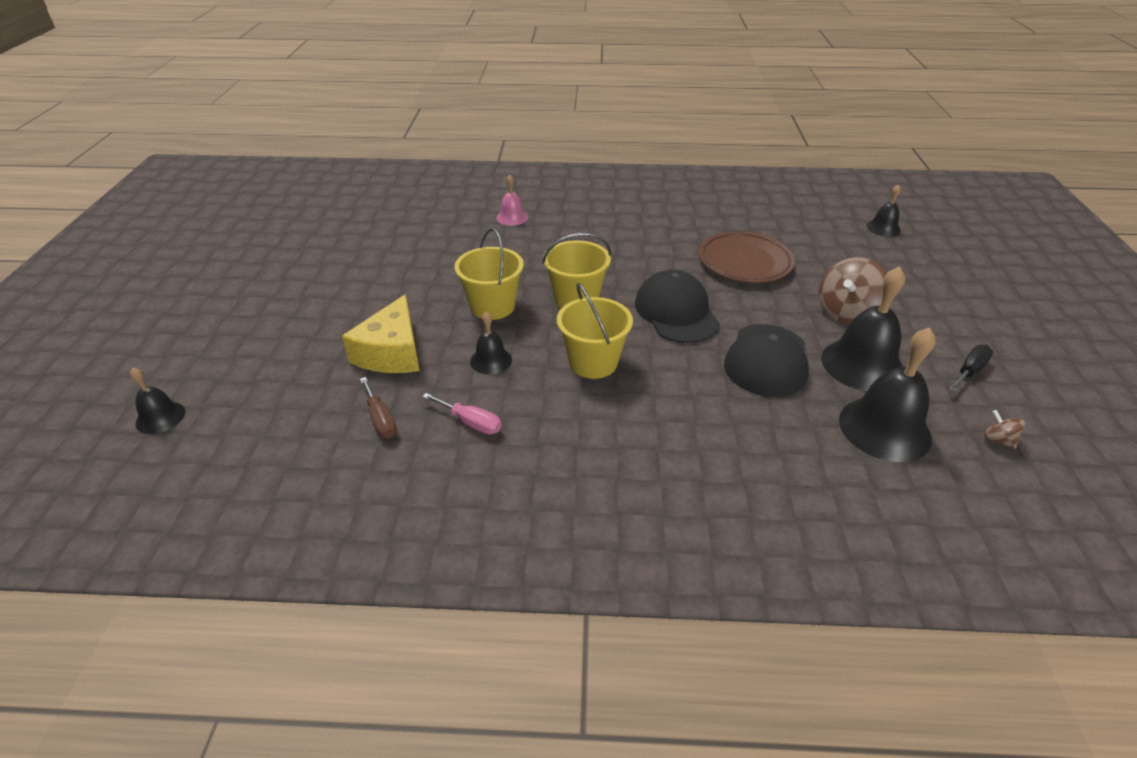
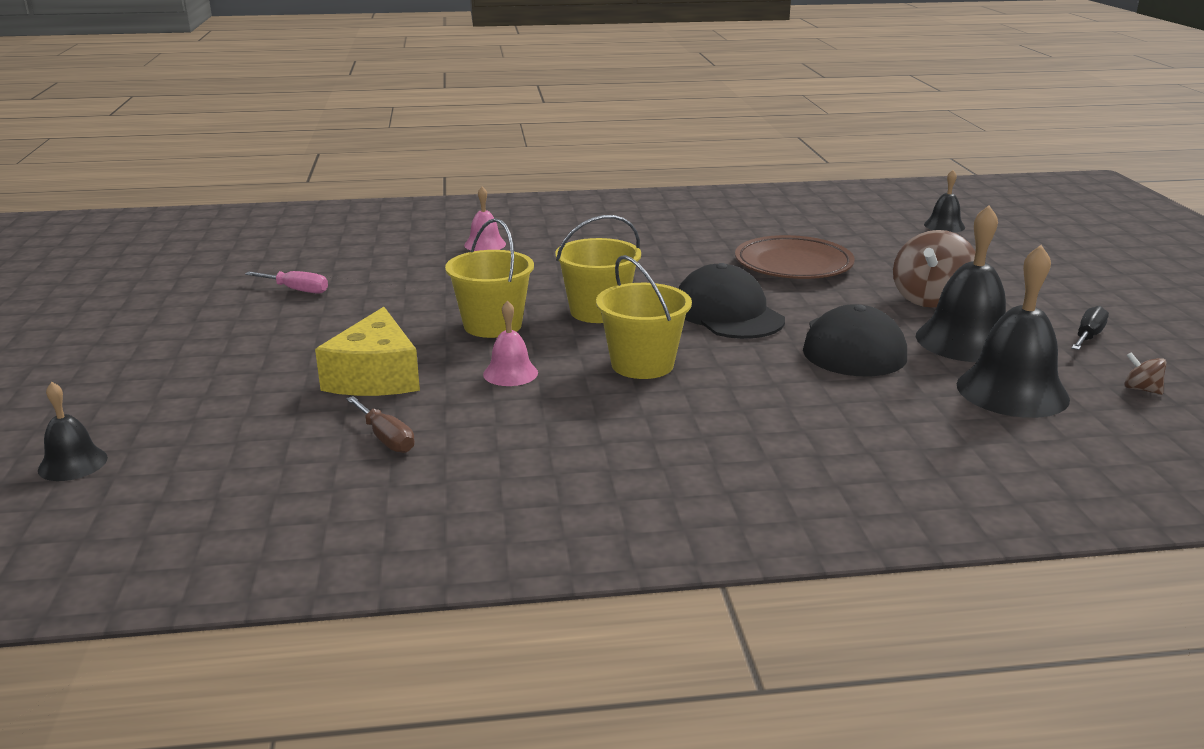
camera: 10 degrees left, 15 degrees down
pink screwdriver [422,393,501,434] -> pink screwdriver moved to [245,271,328,294]
black bell [470,312,512,374] -> pink bell [483,300,538,386]

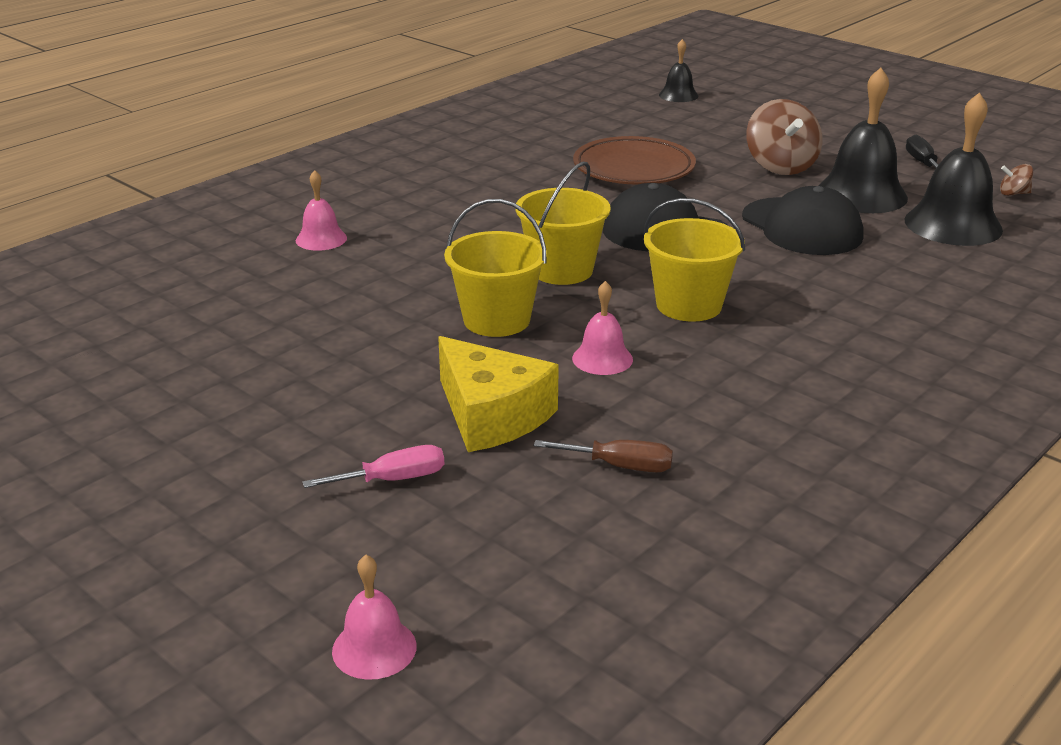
camera: 40 degrees left, 5 degrees up
black bell [38,382,108,481] -> pink bell [332,555,417,680]
pink screwdriver [245,271,328,294] -> pink screwdriver moved to [302,445,444,488]

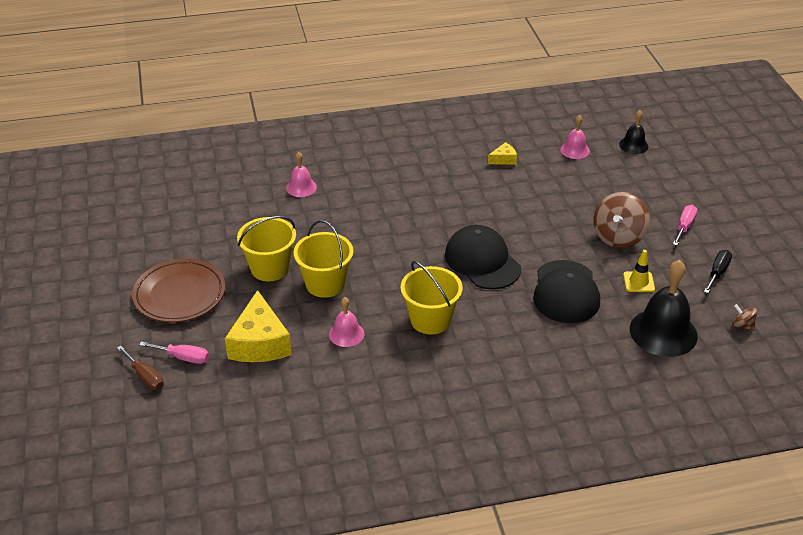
camera: 35 degrees right, 10 degrees up
pink bell [332,555,417,680] -> pink bell moved to [560,115,590,159]
yellow bucket [515,162,611,285] -> yellow bucket moved to [237,216,296,281]
brown screwdriver [534,440,673,472] -> brown screwdriver moved to [117,346,164,390]
brown plate [573,136,696,185] -> brown plate moved to [132,259,225,323]
black bell [819,68,908,213] -> yellow traffic cone [623,250,655,292]
none -> yellow cheese [488,142,517,165]
none -> pink screwdriver [673,205,697,246]

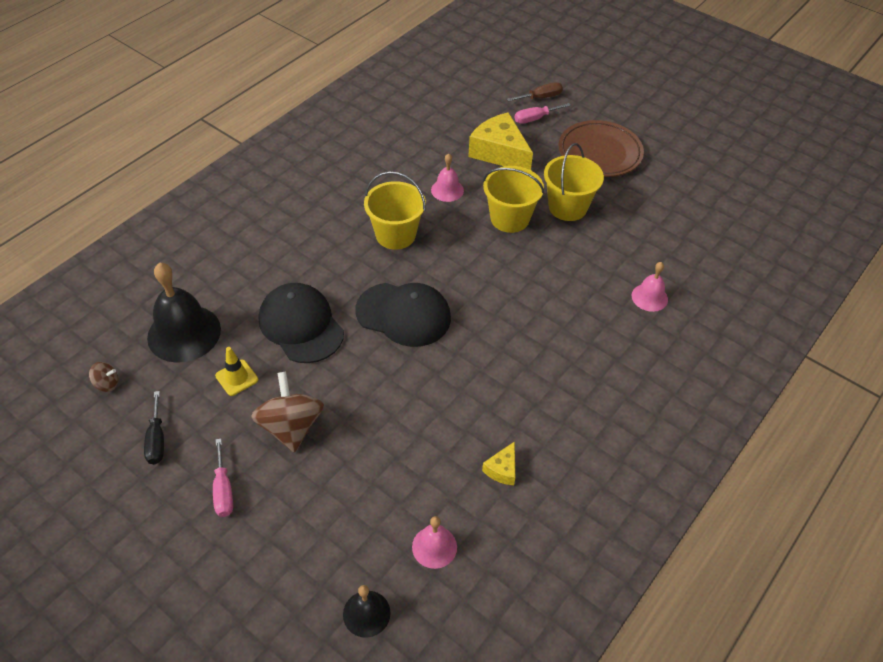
camera: 140 degrees right, 10 degrees up
brown screwdriver [117,346,164,390] -> brown screwdriver turned 150 degrees clockwise [507,82,563,102]

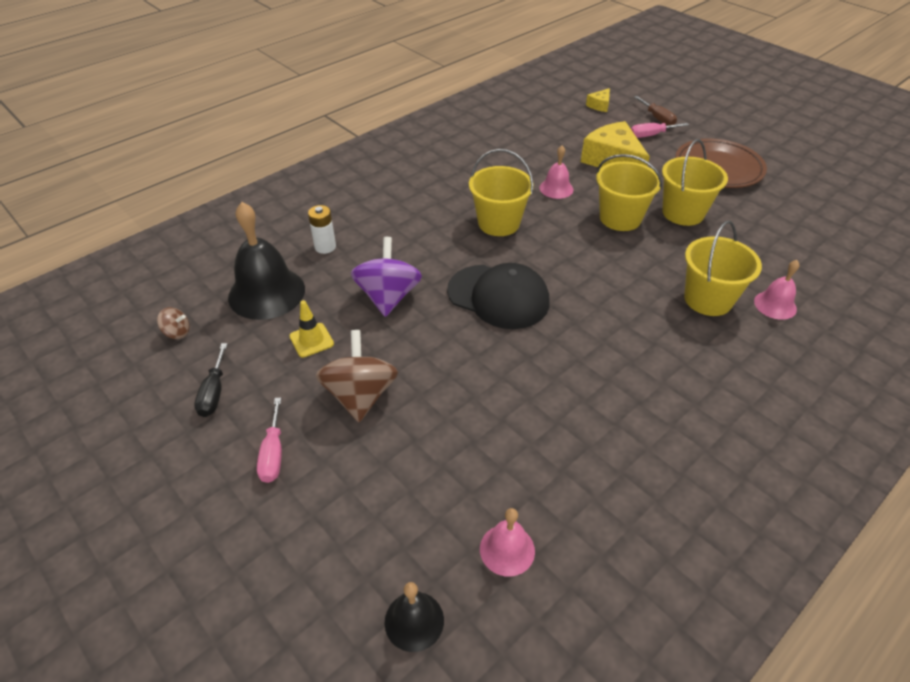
camera: 10 degrees right, 5 degrees down
black cap [259,283,344,363] -> purple spinning top [351,237,422,317]
yellow cheese [482,441,515,485] -> yellow cheese moved to [586,88,610,112]
brown screwdriver [507,82,563,102] -> brown screwdriver turned 75 degrees clockwise [634,96,677,126]
none -> white battery [308,205,336,254]
none -> yellow bucket [684,220,762,316]

